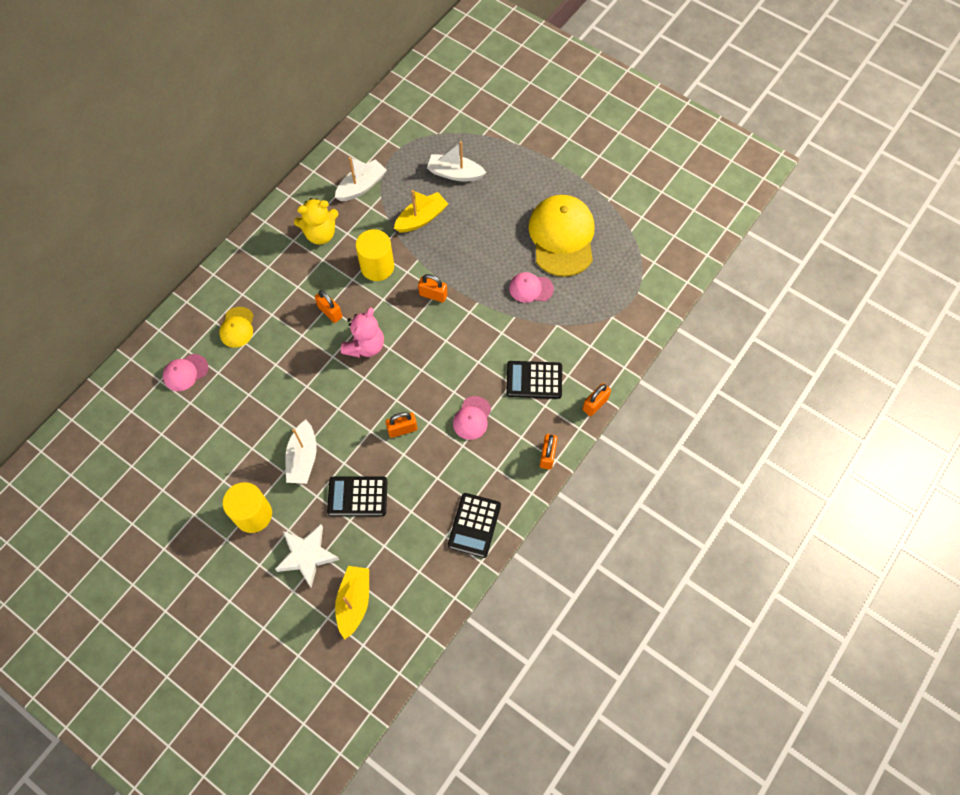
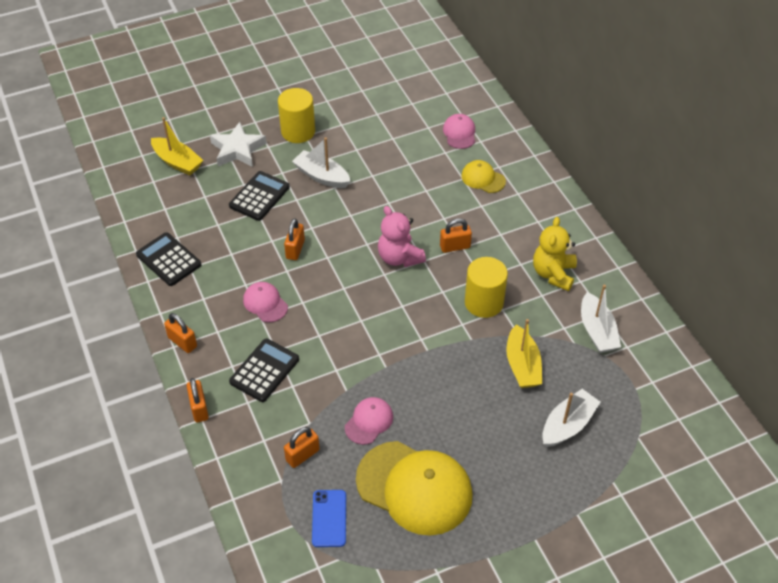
camera: 120 degrees right, 15 degrees down
orange padlock [418,274,447,302] -> orange padlock moved to [284,427,320,468]
none -> blue phone [312,490,346,547]

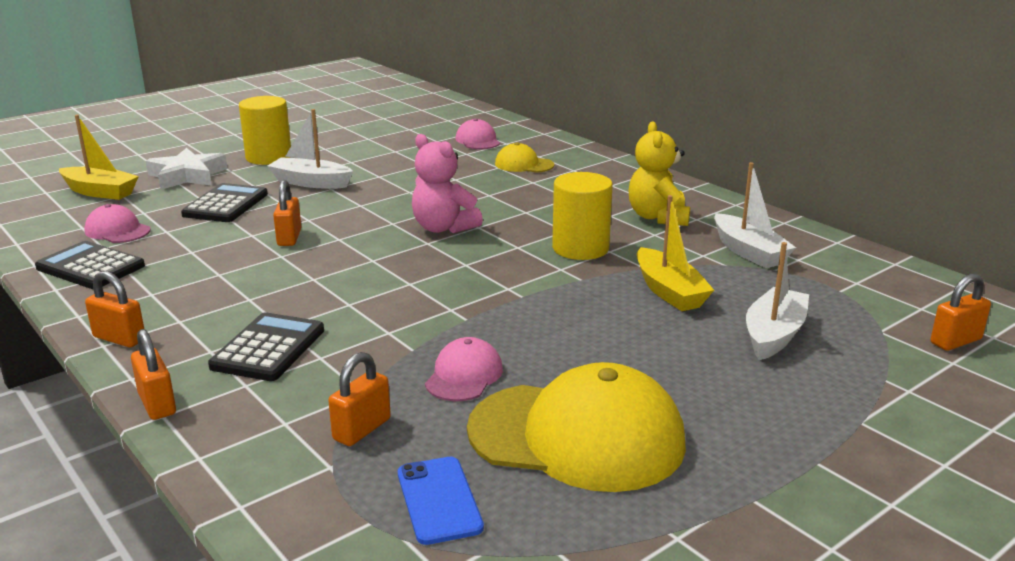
camera: 15 degrees left, 25 degrees down
pink cap [243,282,288,322] -> pink cap moved to [84,204,151,243]
orange padlock [440,218,472,253] -> orange padlock moved to [931,274,991,351]

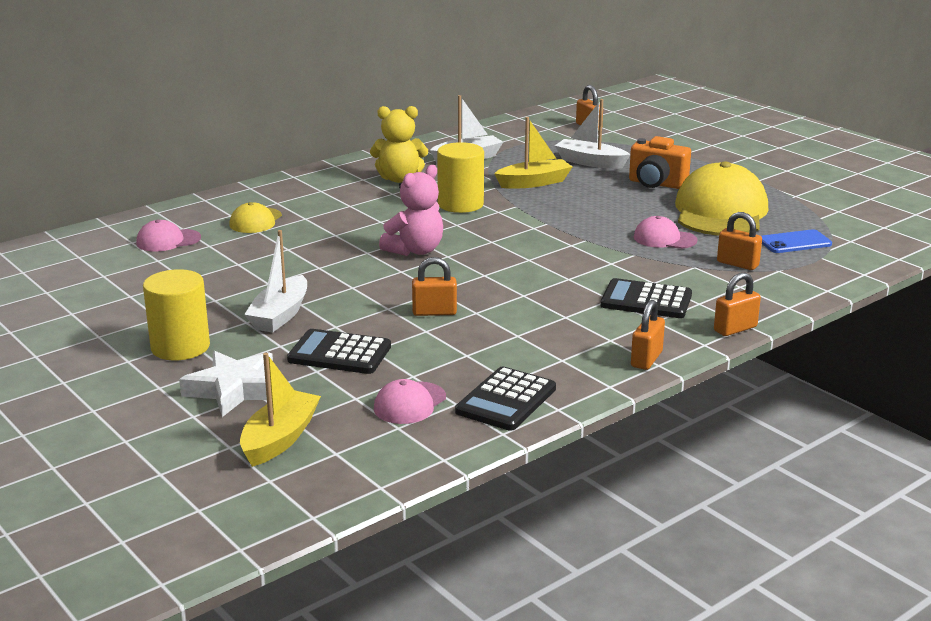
camera: 90 degrees left, 0 degrees up
none -> orange camera [629,136,691,189]

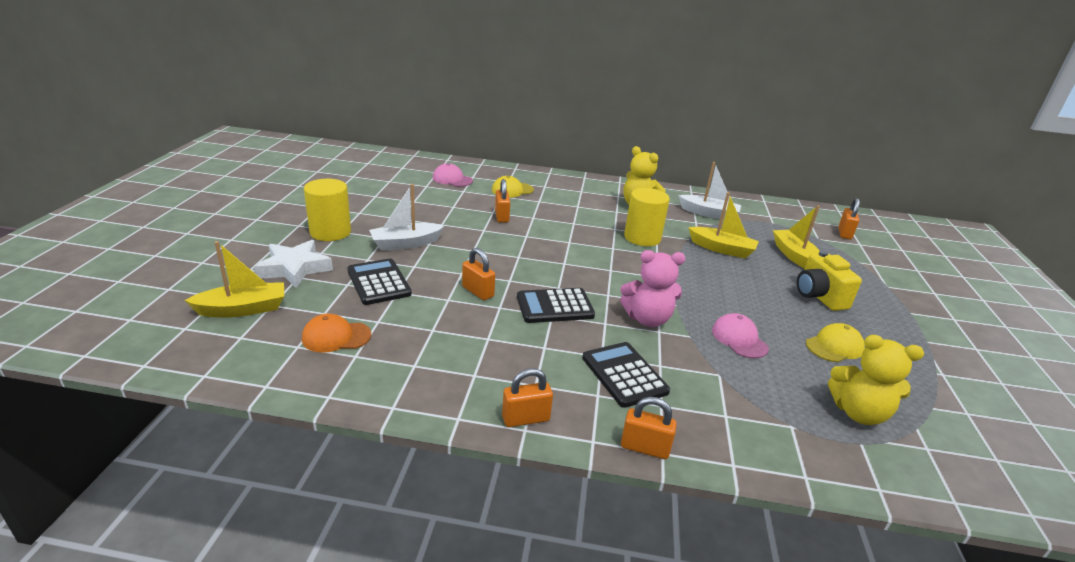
camera: 45 degrees right, 5 degrees up
pink cap [374,379,446,424] -> orange cap [302,314,371,353]
pink teddy bear [379,165,443,256] -> pink teddy bear moved to [620,250,685,327]
black calculator [455,367,556,431] -> black calculator moved to [517,288,595,323]
white boat [555,99,630,169] -> yellow boat [773,205,820,269]
orange camera [629,136,691,189] -> yellow camera [797,250,862,311]
yellow cap [675,161,768,236] -> yellow cap [806,323,865,362], size x0.48
orange padlock [717,212,762,270] -> orange padlock moved to [495,179,510,222]
blue phone [761,229,832,253] -> yellow teddy bear [828,335,924,425]

